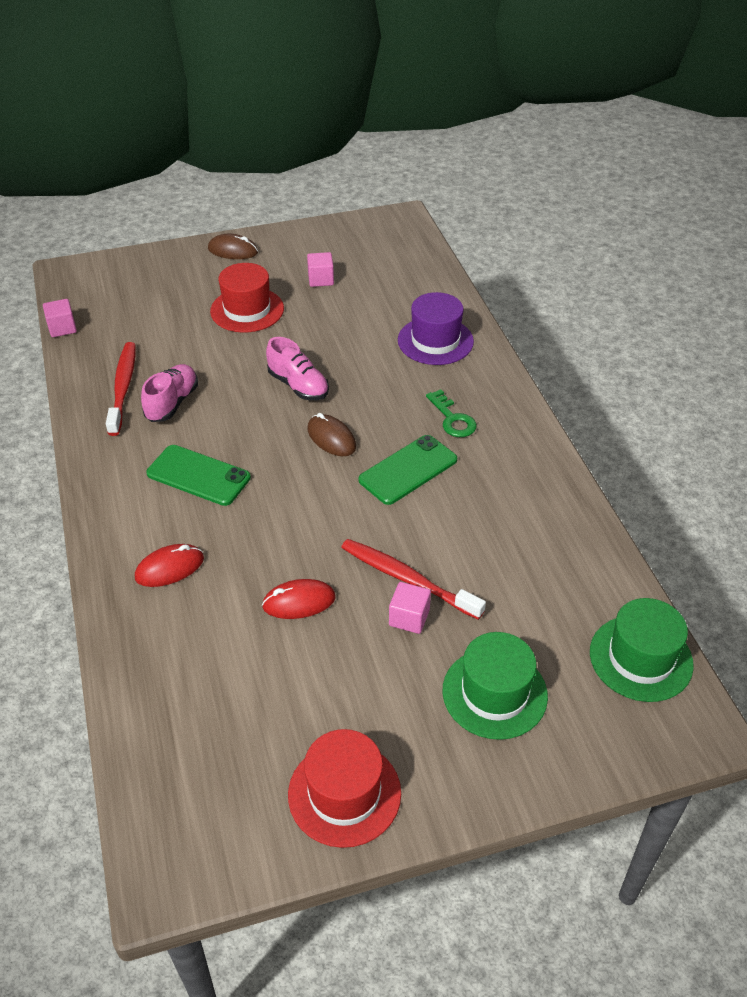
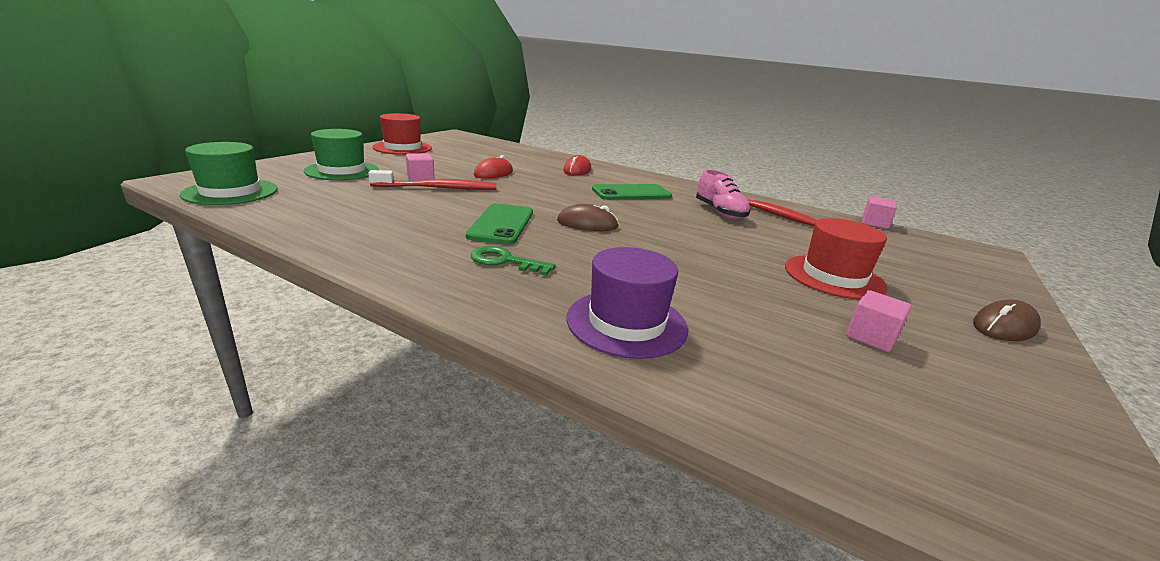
camera: 135 degrees right, 20 degrees down
pink shoe [266,337,329,400] -> none

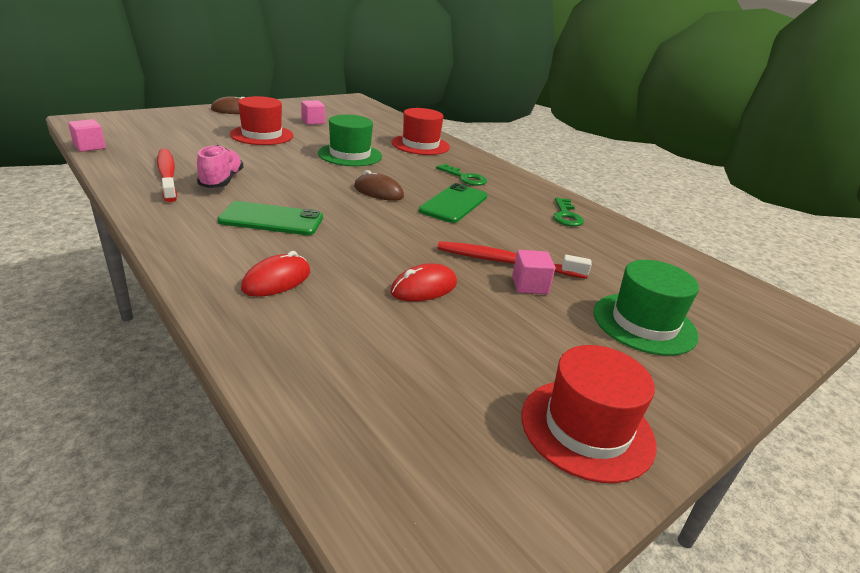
camera: 160 degrees left, 5 degrees up
green hat [180,142,278,205] -> green hat moved to [318,115,382,166]
purple hat [566,247,688,359] -> red hat [392,108,450,155]
none -> green key [553,198,584,227]

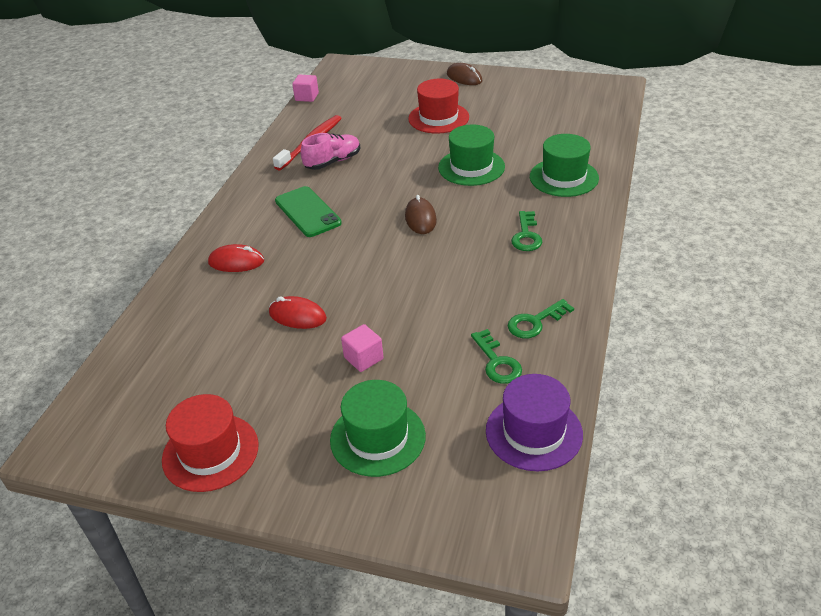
camera: 60 degrees right, 10 degrees up
pink cube [301,100,325,125] -> none
red hat [392,108,450,155] -> green hat [530,134,599,197]
green phone [418,183,487,223] -> none
red toothbrush [437,241,592,279] -> none
none -> green key [471,329,522,384]
none -> purple hat [486,374,583,471]

